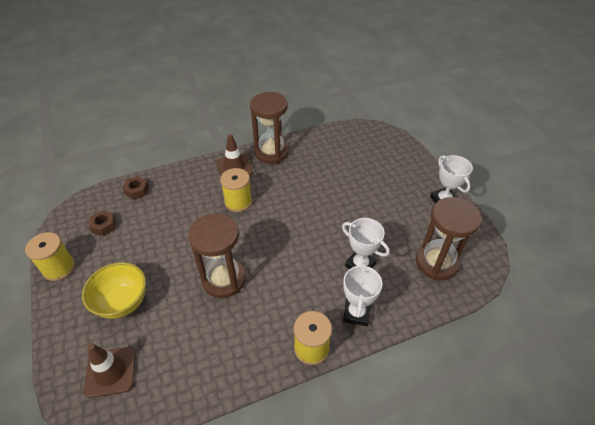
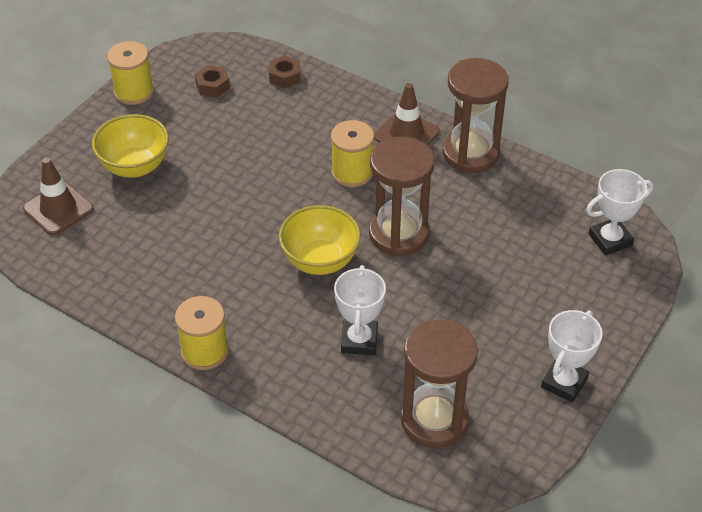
camera: 55 degrees right, 0 degrees up
brown hourglass [188,213,246,298] -> brown hourglass moved to [369,136,434,256]
white trophy [343,262,382,326] -> white trophy moved to [586,169,653,256]
none -> yellow bowl [279,205,361,275]

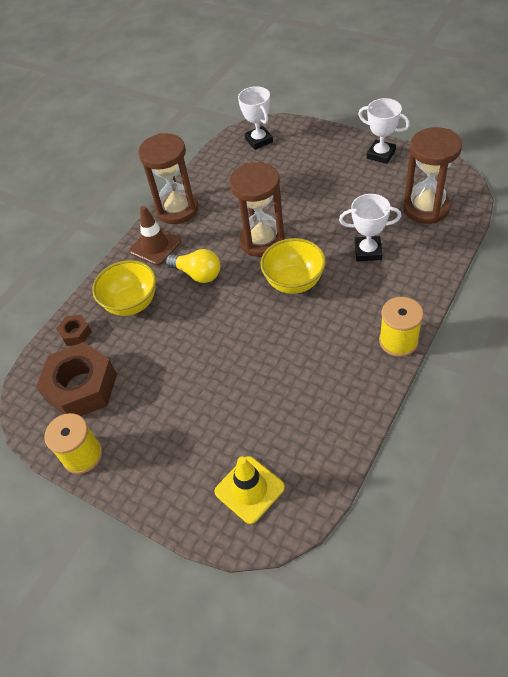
camera: 85 degrees left, 5 degrees up
brown traffic cone [23,158,94,235] -> yellow traffic cone [215,456,285,524]
yellow bowl [92,114,169,178] -> yellow bowl moved to [92,260,156,316]
brown nut [195,65,230,97] -> brown nut [36,342,117,416], size x2.16
yellow spool [331,120,374,187] -> yellow light bulb [166,249,220,283]

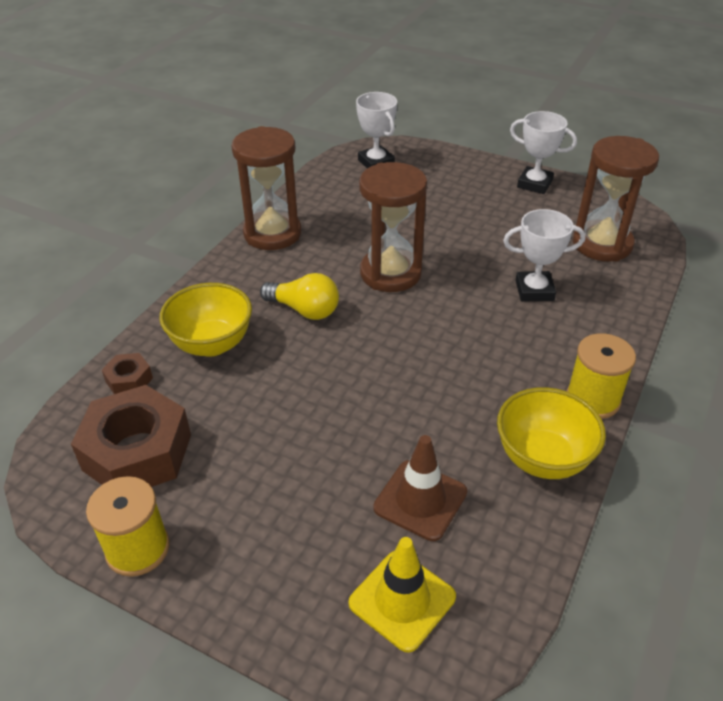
camera: 10 degrees left, 10 degrees down
brown traffic cone [129,206,181,266] -> brown traffic cone moved to [373,435,467,541]
yellow bowl [261,238,326,294] -> yellow bowl moved to [497,387,606,479]

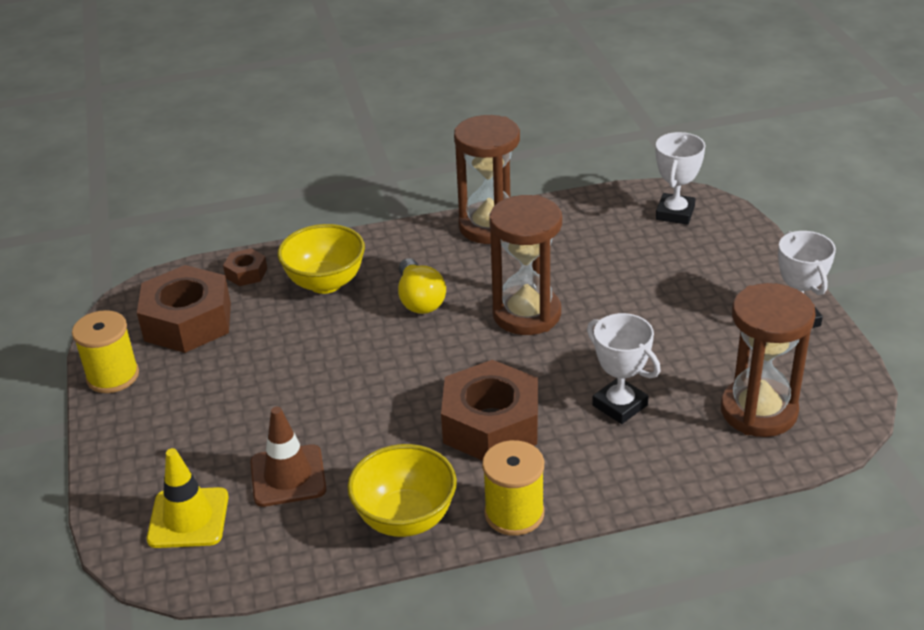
camera: 50 degrees right, 5 degrees down
none -> brown nut [441,360,538,461]

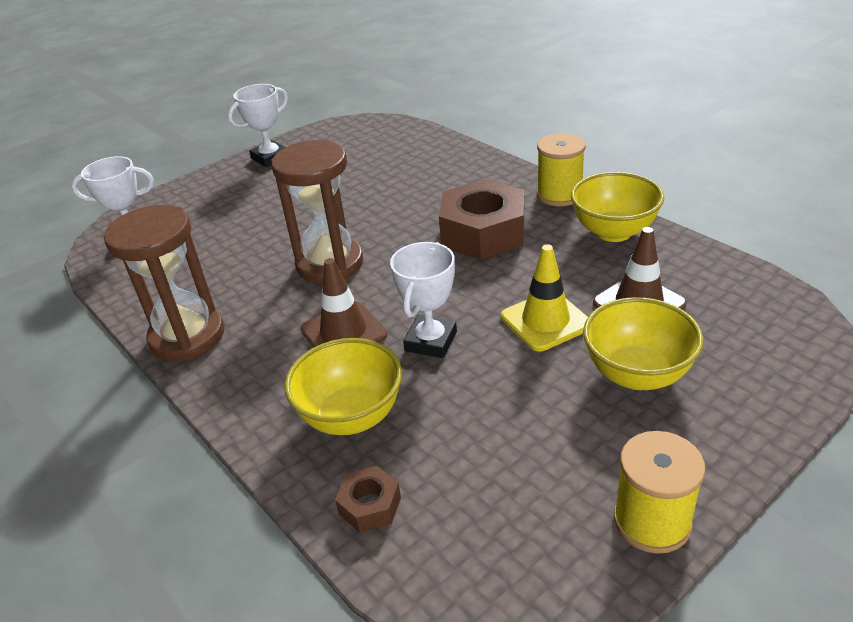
camera: 115 degrees left, 0 degrees up
brown nut [137,265,231,353] -> none
yellow traffic cone [147,448,229,548] -> yellow traffic cone moved to [501,244,588,351]
yellow light bulb [398,258,446,314] -> brown traffic cone [301,258,387,348]
white trophy [587,313,661,424] -> white trophy moved to [390,242,457,358]
brown hourglass [721,283,816,437] -> none
none -> yellow bowl [583,297,704,390]

